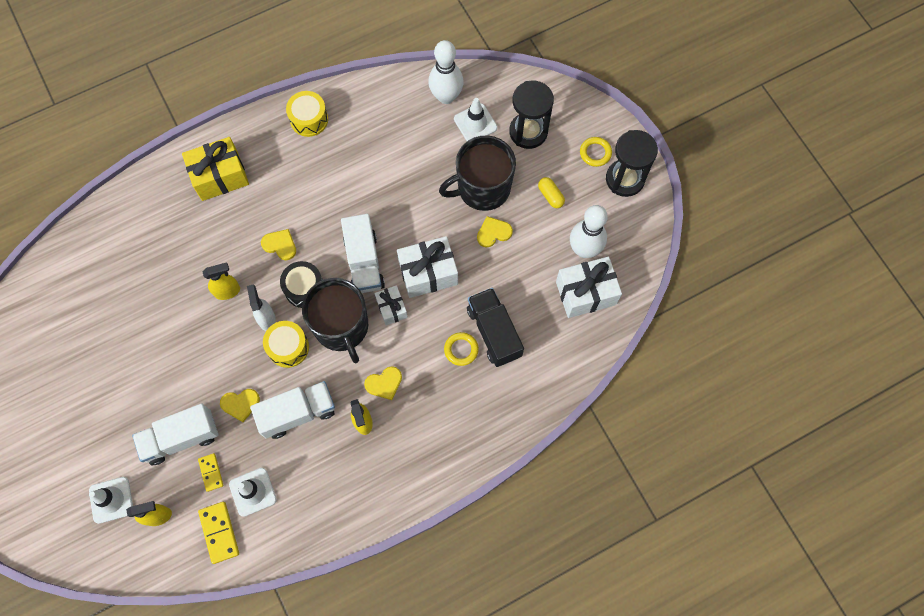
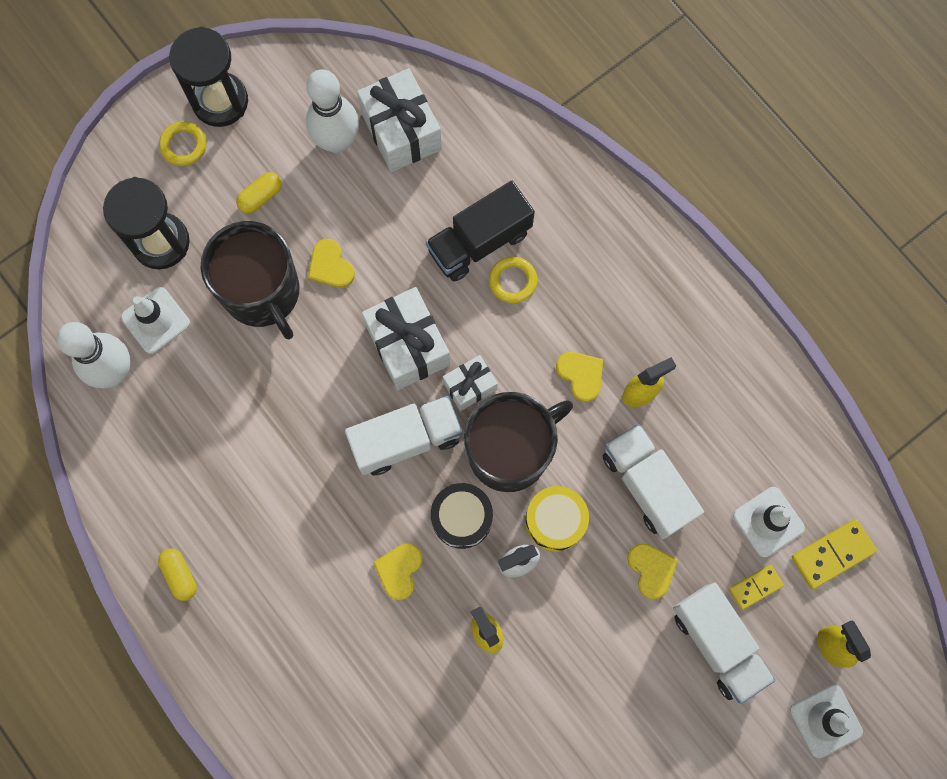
camera: 100 degrees left, 5 degrees up
yellow gift [182,137,249,201] -> none
yellow drum [286,91,328,137] -> yellow capsule [158,548,197,601]

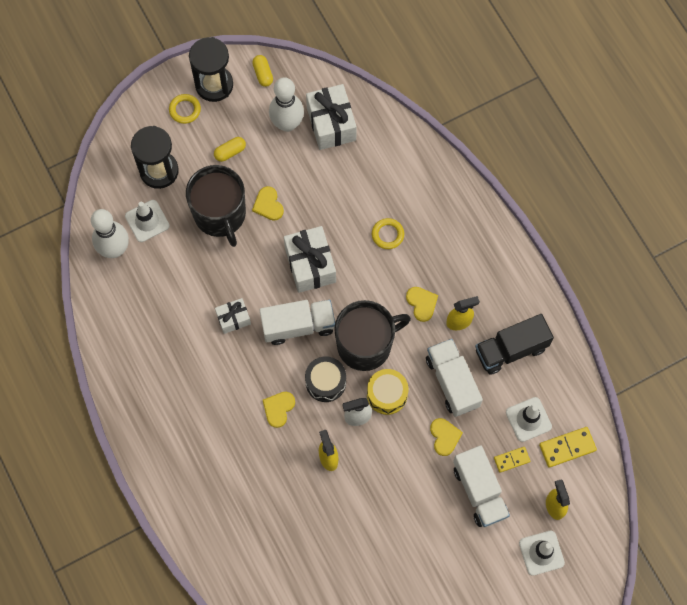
camera: 10 degrees right, 5 degrees down
yellow capsule [158,548,197,601] -> yellow capsule moved to [252,55,273,87]
black truck [426,181,535,282] -> black truck moved to [475,314,554,375]
white gift [443,355,498,411] -> white gift moved to [215,298,251,334]

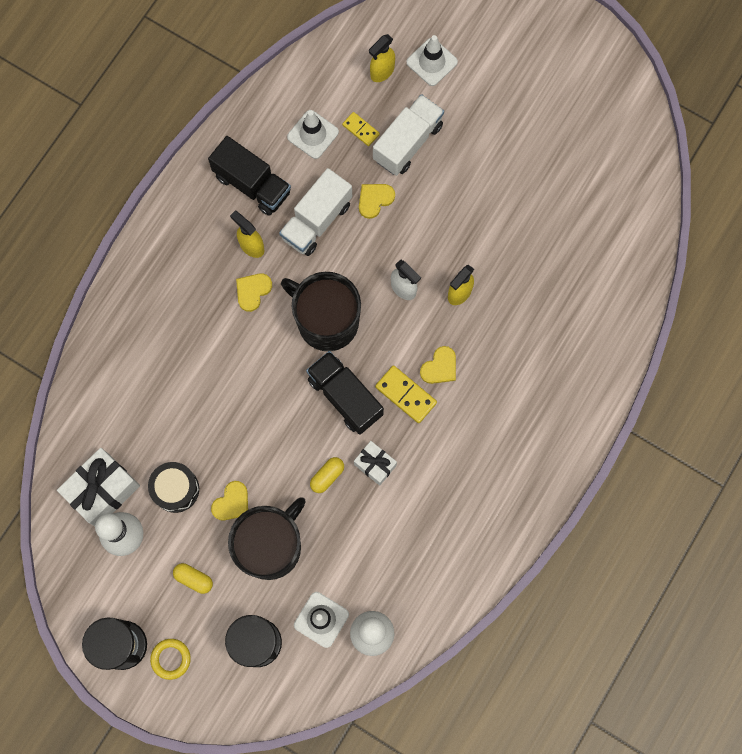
camera: 120 degrees left, 5 degrees up
yellow capsule [252,55,273,87] -> yellow capsule moved to [310,457,344,493]
white truck [259,300,335,345] -> black truck [306,351,384,435]
yellow heart [263,392,295,428] -> yellow heart turned 45 degrees counterclockwise [420,346,456,384]
white gift [284,226,336,293] -> none
black drum [305,356,346,402] -> black drum moved to [148,462,199,513]
yellow drum [367,369,408,415] -> none
yellow ring [372,218,404,249] -> none
yellow domino [539,427,597,468] -> yellow domino moved to [375,366,437,423]

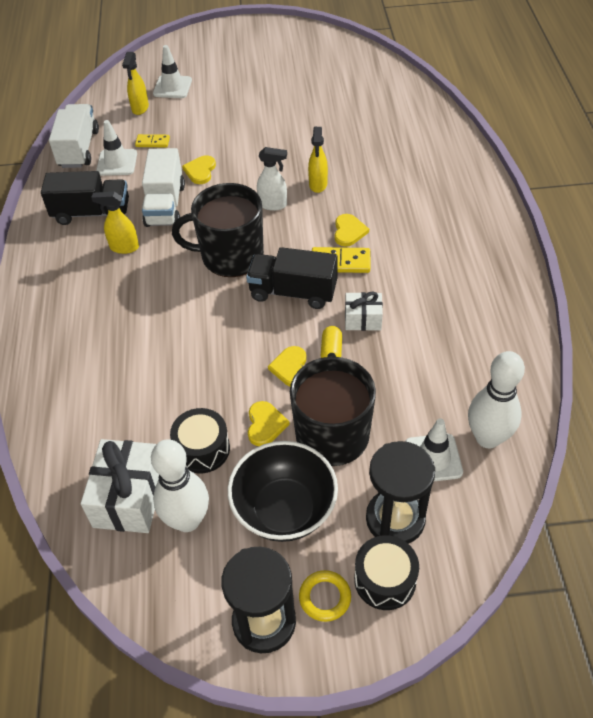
camera: 35 degrees left, 25 degrees down
yellow capsule [173,563,213,594] -> black bowl [228,441,338,542]
yellow heart [236,273,272,312] -> yellow heart moved to [268,346,307,387]
white truck [373,94,444,176] -> white truck moved to [49,104,99,168]
none -> black drum [354,535,419,610]

